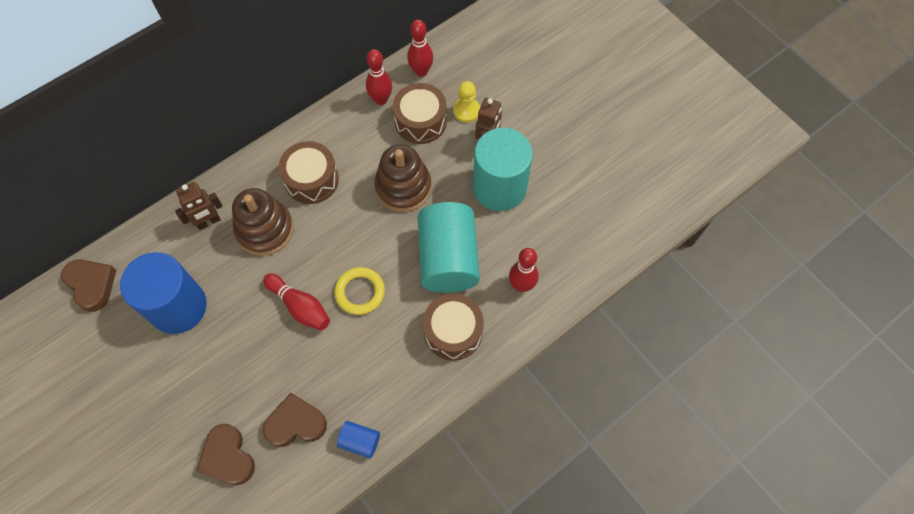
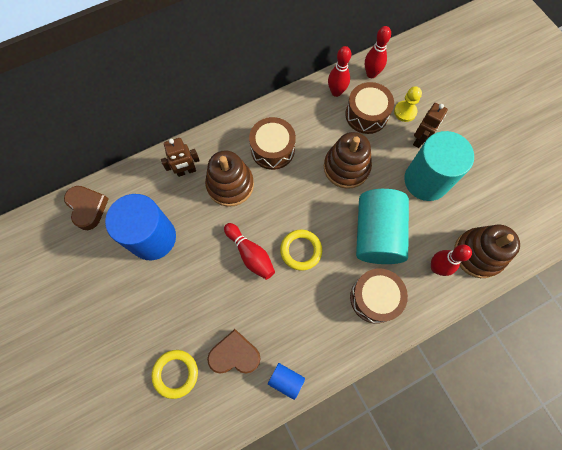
camera: 10 degrees right, 5 degrees up
brown heart [197,424,255,485] -> yellow ring [152,350,198,399]
none -> brown stacking toy [454,225,520,278]

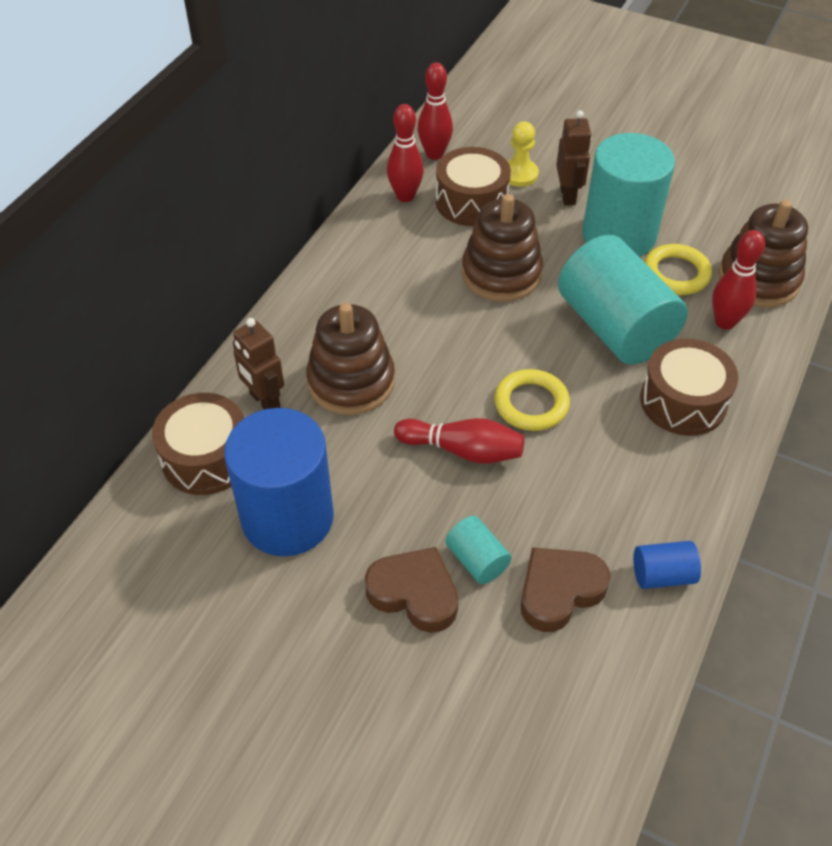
camera: 35 degrees left, 20 degrees down
brown heart [64,186,108,230] -> brown heart moved to [365,547,458,633]
yellow ring [152,350,198,399] -> yellow ring moved to [644,244,712,295]
brown robot [161,138,200,177] -> brown robot turned 105 degrees clockwise [233,318,284,410]
brown drum [249,117,296,170] -> brown drum moved to [152,393,244,495]
none -> turquoise cylinder [445,516,512,584]

